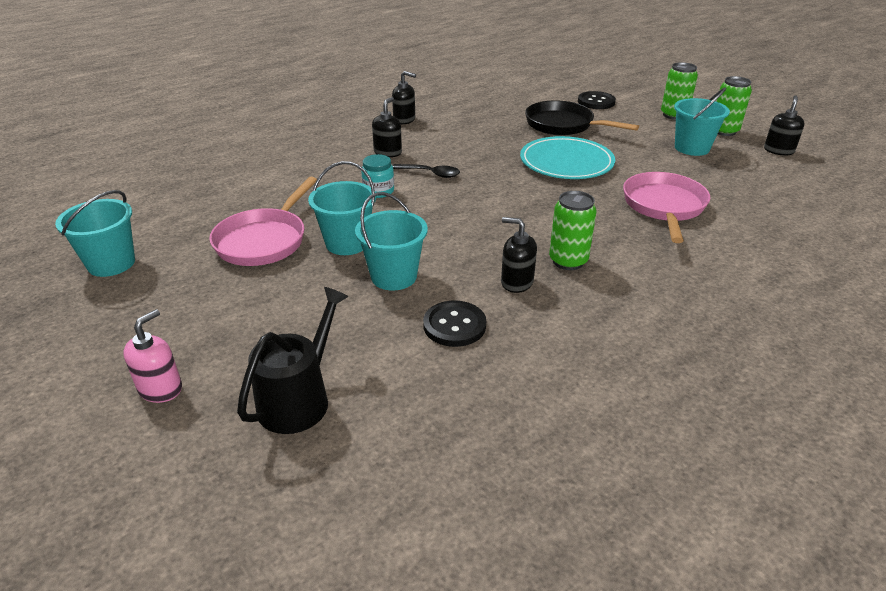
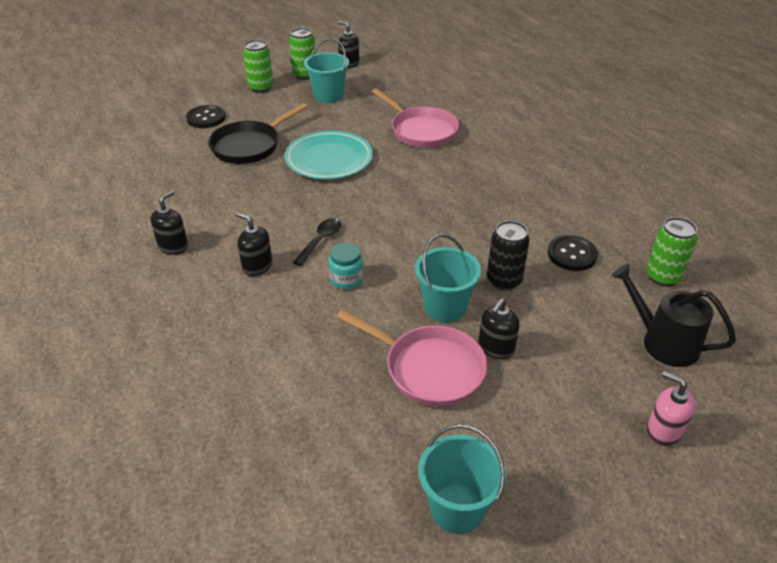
camera: 80 degrees left, 5 degrees up
turquoise bucket [355,192,428,291] -> black can [487,221,530,291]
black soap dispenser [501,217,537,293] -> black soap dispenser moved to [478,298,519,359]
green can [549,191,597,270] -> green can moved to [646,217,697,287]
pink pan [623,172,710,243] -> pink pan turned 150 degrees counterclockwise [372,88,459,148]

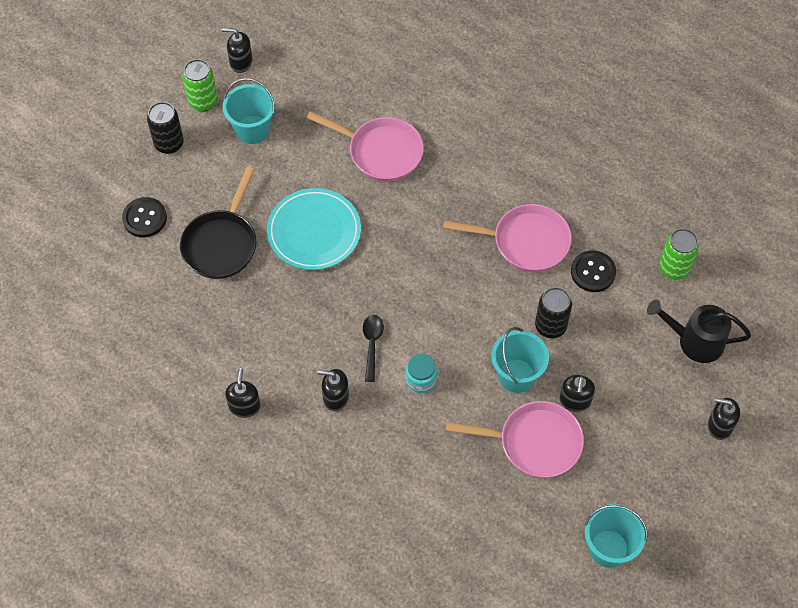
camera: 25 degrees left, 20 degrees up
green can [243,40,273,93] -> black can [147,102,184,154]
pink soap dispenser [647,371,695,446] -> black soap dispenser [708,398,740,440]
none -> pink pan [443,204,572,272]

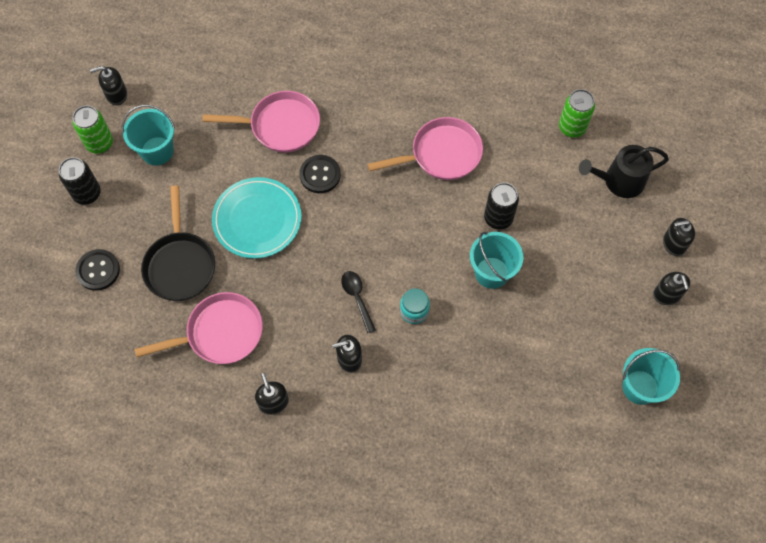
camera: 25 degrees left, 5 degrees up
pink pan [446,401,584,478] -> pink pan moved to [135,292,263,364]
black soap dispenser [559,375,595,412] -> black soap dispenser moved to [653,272,690,305]
black button [571,250,616,292] -> black button moved to [299,155,341,193]

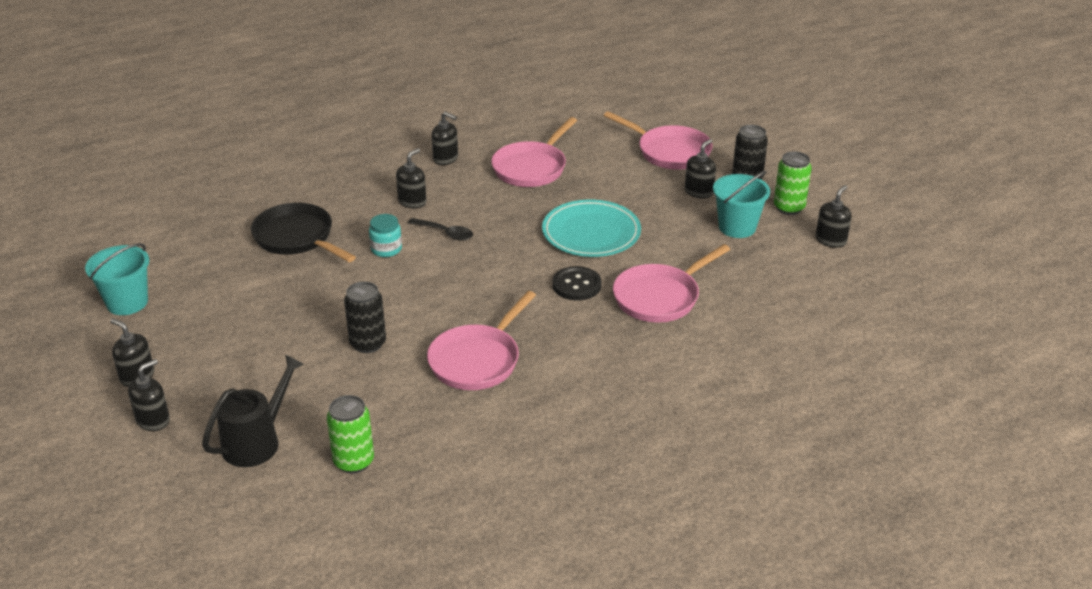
camera: 140 degrees right, 30 degrees down
black button [75,249,120,291] -> pink pan [604,111,713,170]
black pan [141,186,215,301] -> black pan moved to [251,203,356,262]
turquoise bucket [470,232,523,289] -> none
none -> black soap dispenser [685,139,716,198]

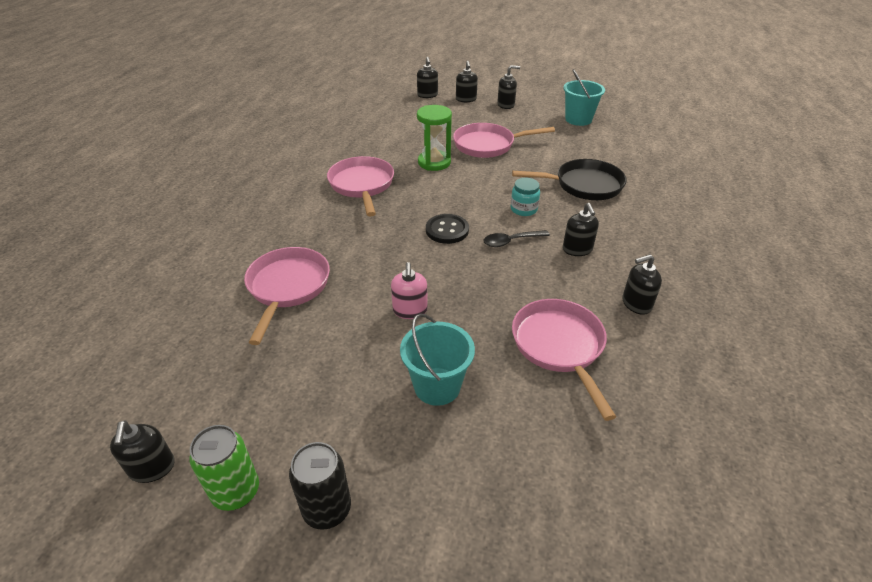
camera: 135 degrees right, 5 degrees up
black watering can [202,355,304,467] -> none
green can [327,395,374,474] -> none
black can [344,281,386,353] -> green hourglass [417,105,452,171]
turquoise plate [542,200,641,257] -> pink soap dispenser [391,262,428,319]
black button [552,266,602,301] -> black button moved to [426,214,469,244]
pink pan [604,111,713,170] -> pink pan moved to [453,123,555,158]
black soap dispenser [685,139,716,198] -> black soap dispenser moved to [417,57,438,98]
turquoise bucket [713,171,770,238] -> turquoise bucket moved to [400,313,475,406]

